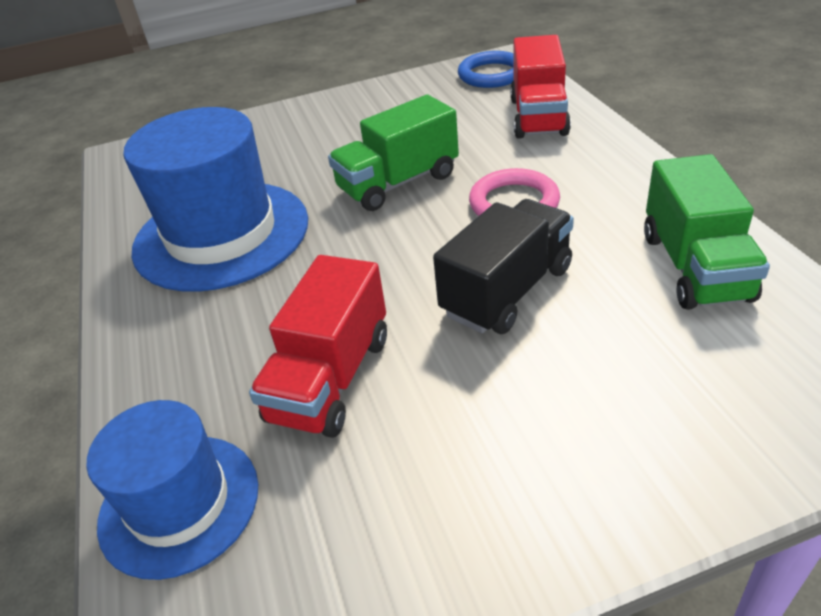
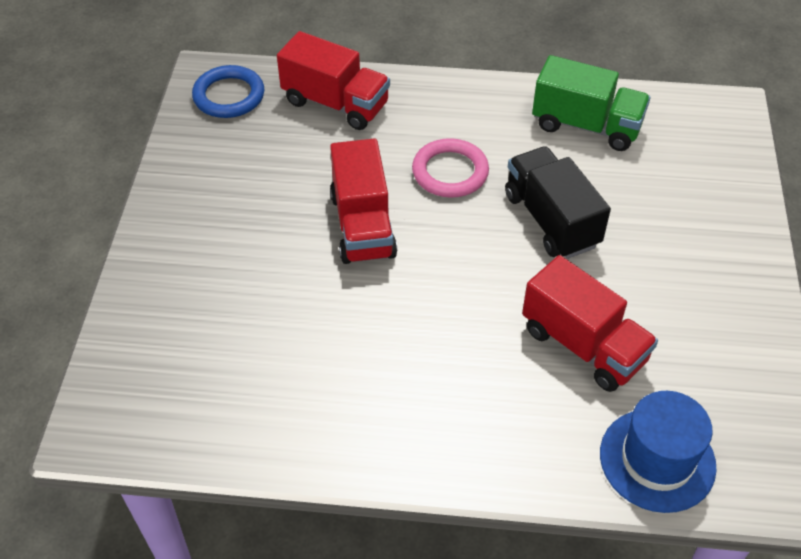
camera: 70 degrees left, 10 degrees up
blue hat [123,107,308,292] -> none
green truck [328,95,459,211] -> red truck [330,139,397,264]

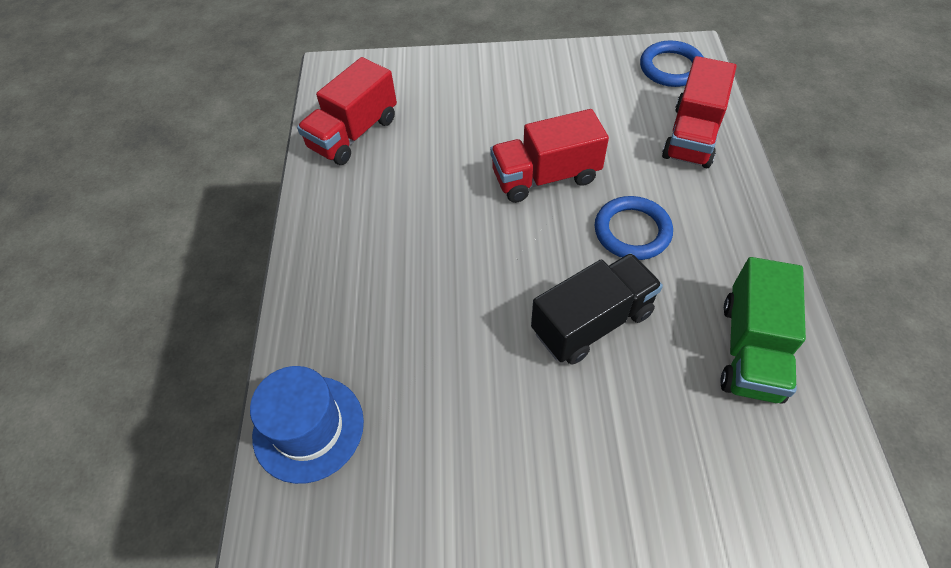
camera: 85 degrees right, 5 degrees up
pink ring [412,138,489,198] -> blue ring [595,196,673,260]
red truck [522,255,658,392] -> red truck moved to [297,57,397,165]

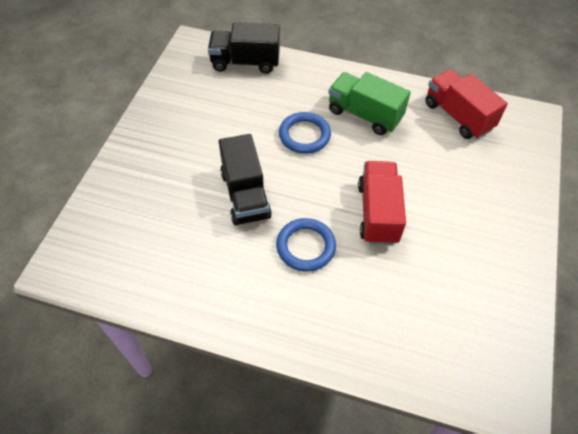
camera: 105 degrees right, 0 degrees up
blue hat [250,366,364,484] -> black truck [208,22,280,74]
blue ring [640,40,704,87] -> blue ring moved to [279,112,331,154]
red truck [662,56,737,168] -> none
green truck [720,257,806,404] -> green truck moved to [328,72,411,135]

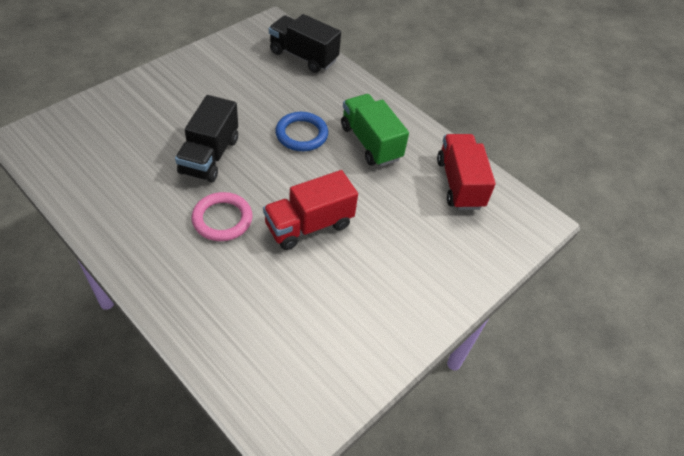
camera: 25 degrees right, 5 degrees down
blue ring [276,218,336,272] -> pink ring [192,192,253,241]
red truck [358,161,406,245] -> red truck turned 150 degrees counterclockwise [263,170,358,250]

